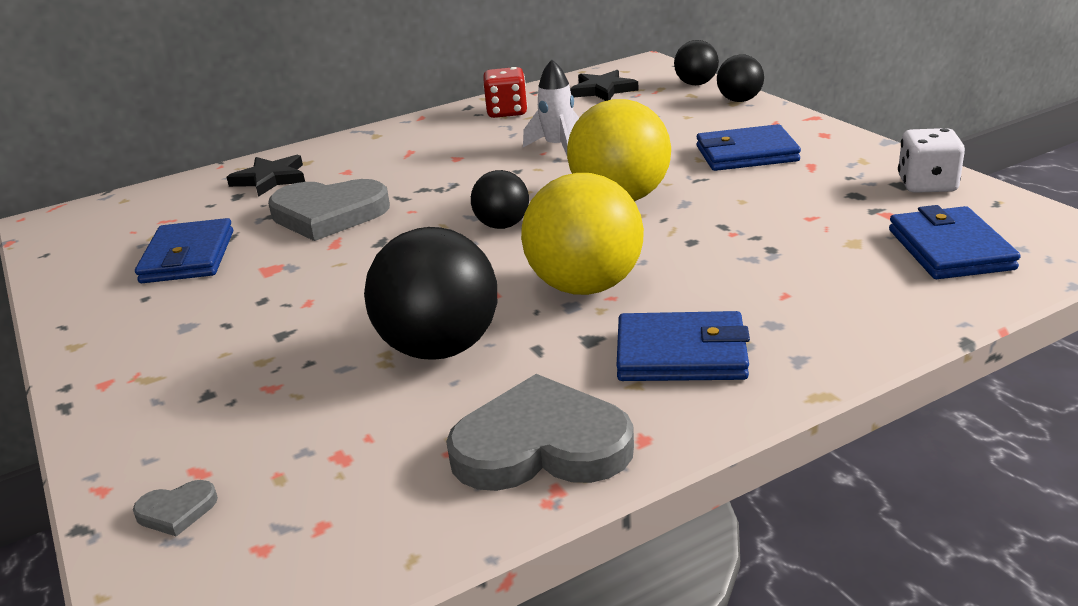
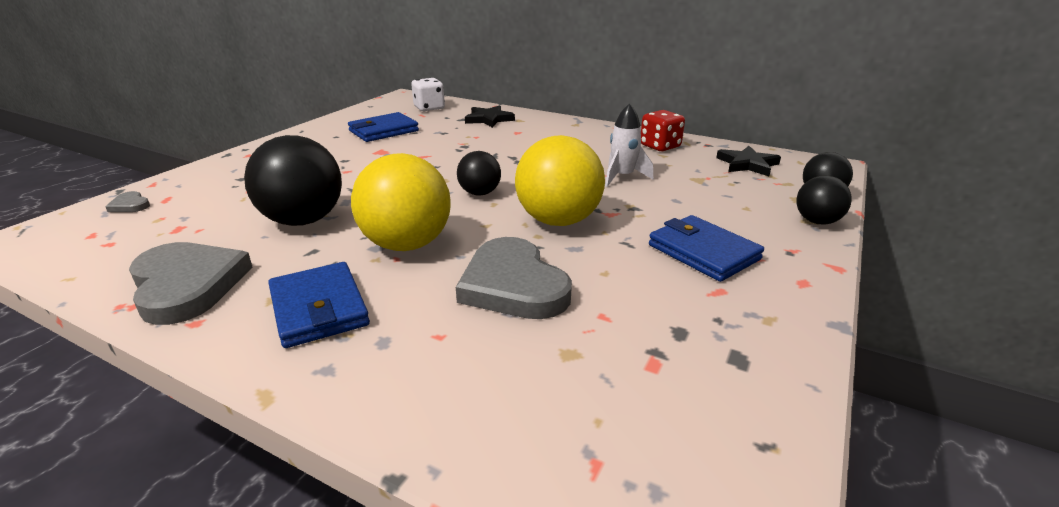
camera: 55 degrees right, 0 degrees up
grey heart [268,179,390,241] -> grey heart moved to [456,237,572,319]
blue wallet [889,205,1020,279] -> none
white dice [898,128,965,193] -> white dice moved to [411,78,445,111]

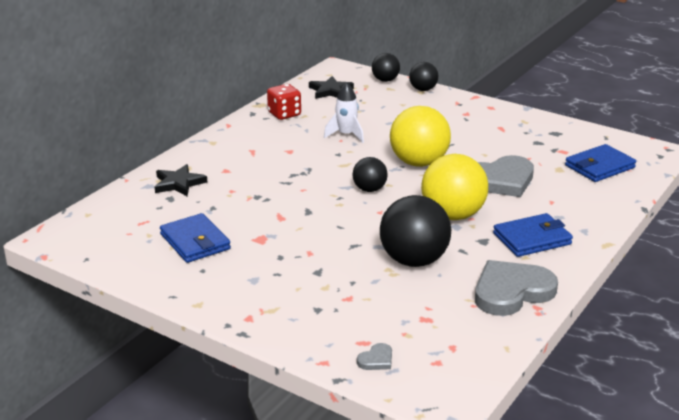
camera: 85 degrees left, 0 degrees up
white dice [411,78,445,111] -> none
blue wallet [649,215,764,282] -> blue wallet moved to [565,144,636,182]

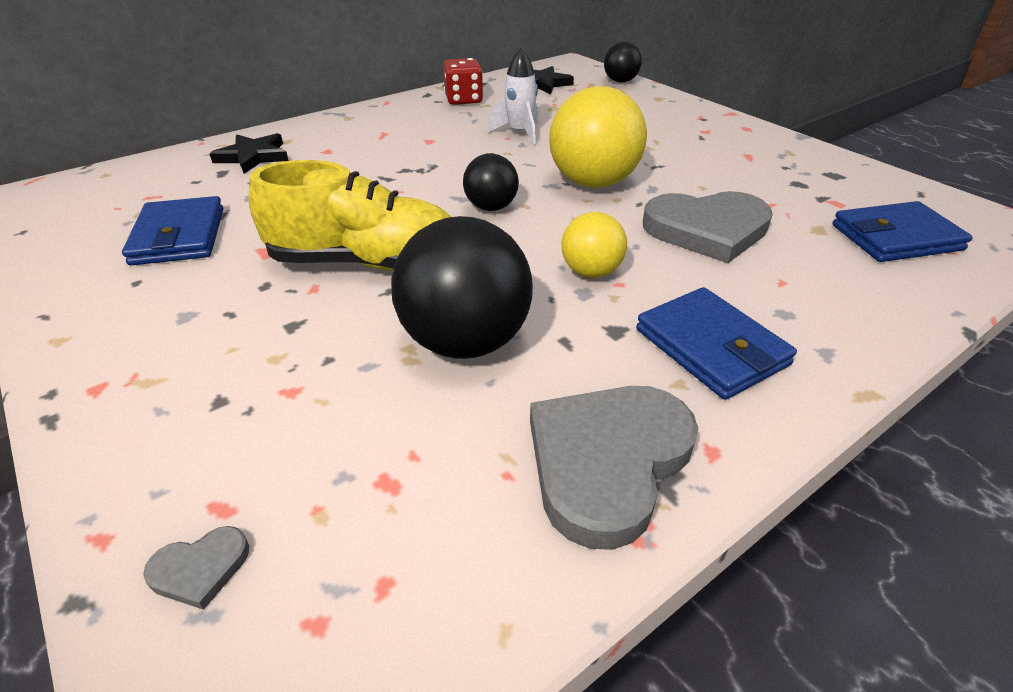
camera: 20 degrees right, 10 degrees up
black ball [409,62,438,91] -> none
yellow ball [421,154,488,220] -> yellow ball [561,212,627,278], size x0.55
grey heart [475,260,558,316] -> grey heart turned 45 degrees counterclockwise [530,386,698,550]
blue wallet [493,213,573,257] -> blue wallet turned 60 degrees clockwise [636,287,797,400]
none -> yellow shoe [248,160,451,271]

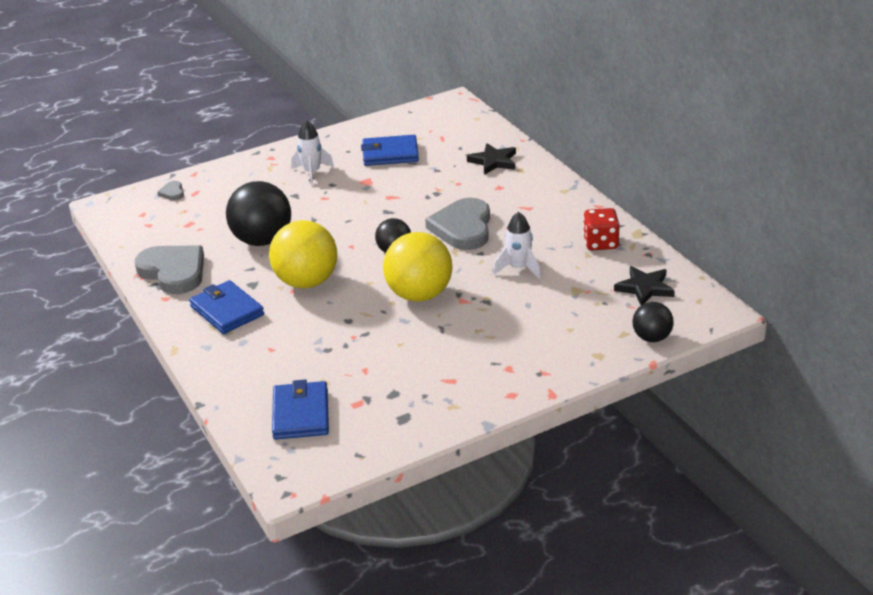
camera: 100 degrees right, 5 degrees down
yellow shoe [248,160,451,271] -> none
yellow ball [561,212,627,278] -> yellow ball [269,220,337,288], size x1.81
blue wallet [636,287,797,400] -> blue wallet turned 75 degrees clockwise [189,280,264,334]
grey heart [643,191,773,263] -> grey heart moved to [425,198,490,250]
none -> white rocket [291,120,334,185]

